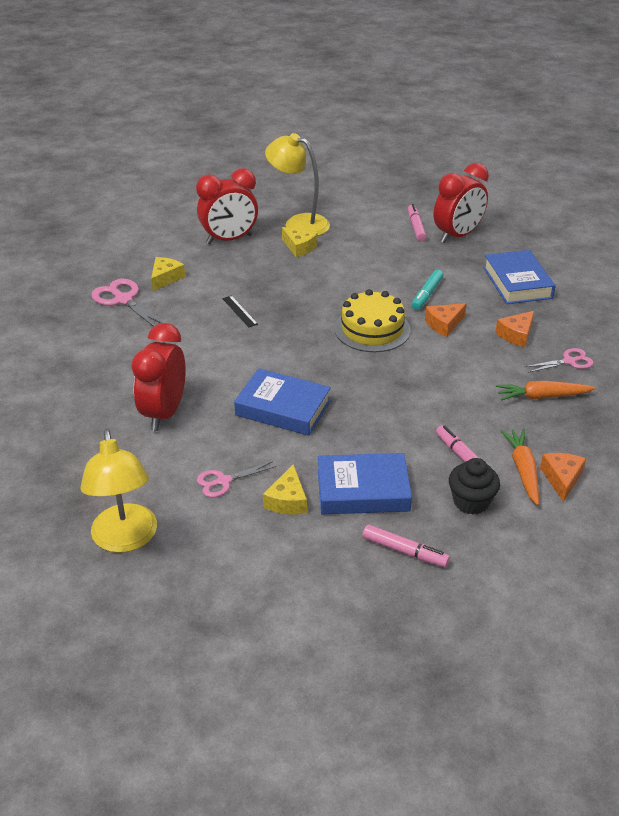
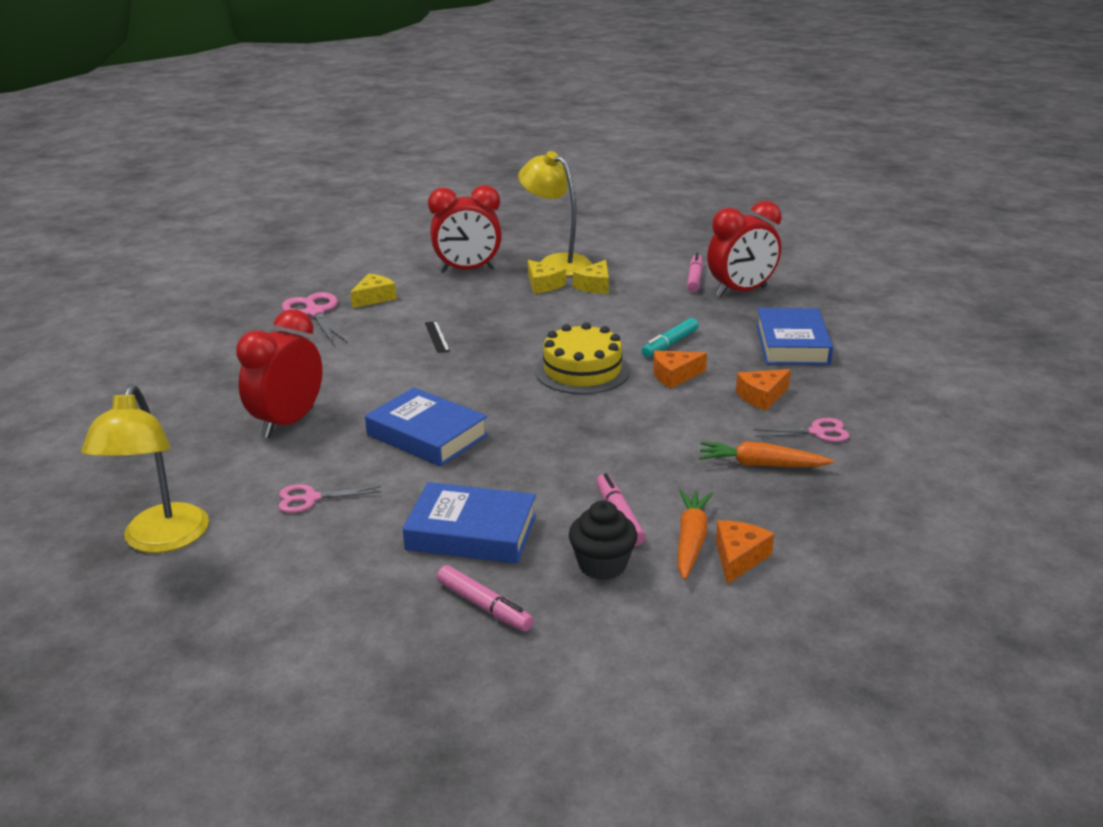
camera: 15 degrees right, 10 degrees down
yellow cheese [263,464,307,514] -> yellow cheese moved to [573,260,609,294]

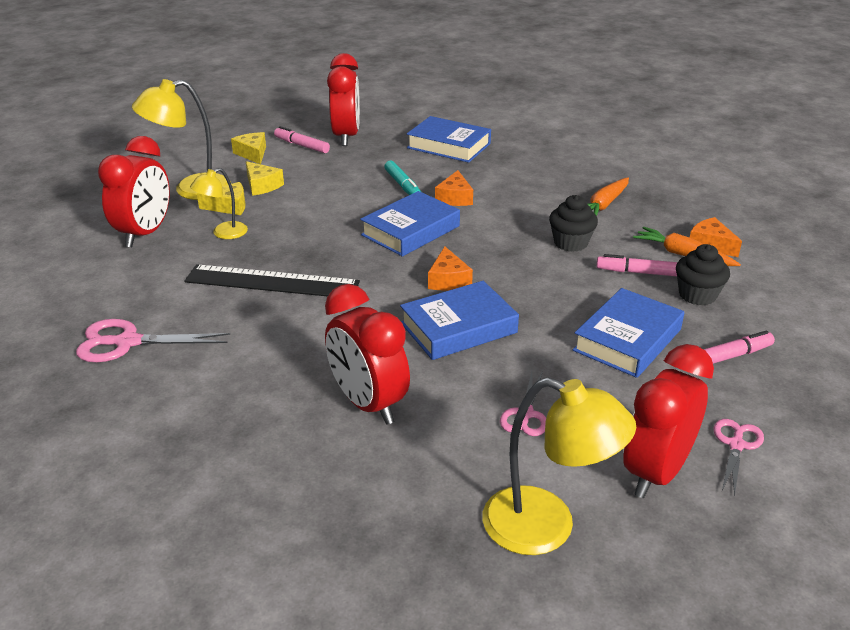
camera: 65 degrees left, 5 degrees up
yellow cheese [350,274,397,308] -> yellow cheese moved to [231,132,266,164]
black ruler [425,321,450,353] -> black ruler [185,264,360,296], size x2.34
yellow cake [535,322,630,394] -> blue book [360,191,460,257]
orange cheese [736,369,791,410] -> orange cheese moved to [428,246,473,291]
pink scissors [753,418,849,442] -> pink scissors moved to [714,419,764,495]
none -> yellow lamp [190,168,248,239]
none -> black cupcake [549,195,598,252]
none -> red clock [623,344,714,498]

